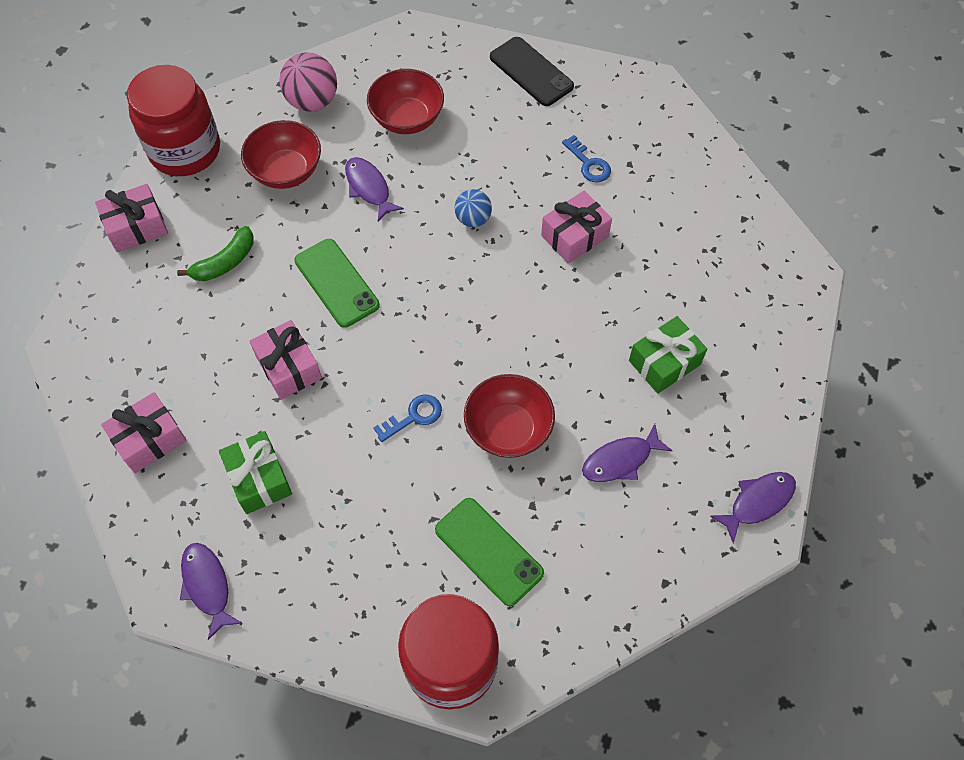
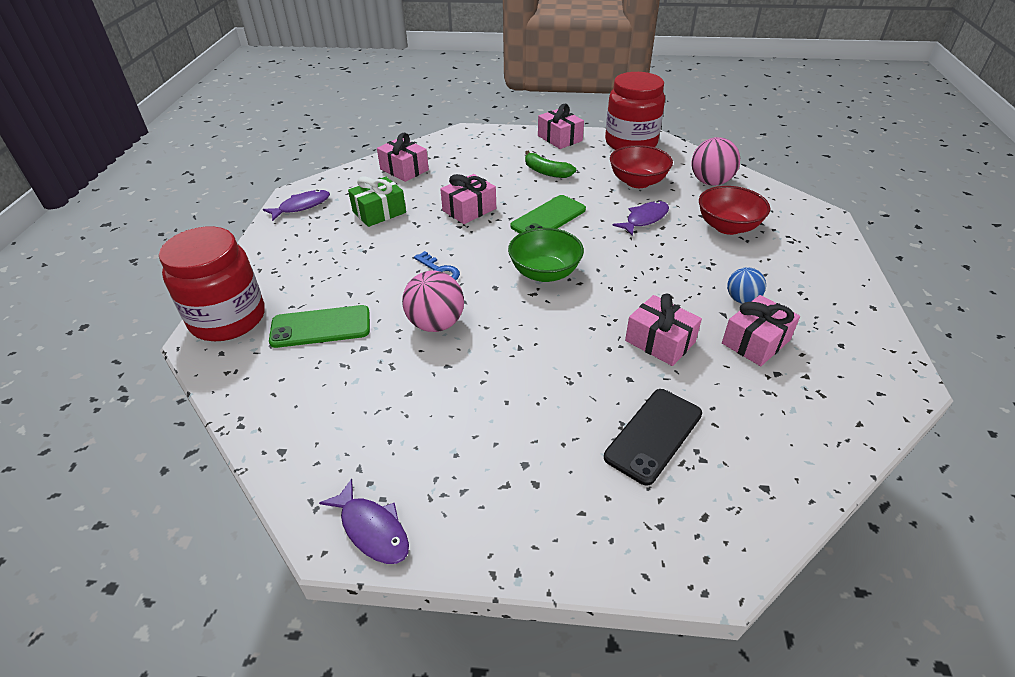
camera: 80 degrees right, 20 degrees down
green phone [435,498,544,606] -> green phone turned 45 degrees clockwise [269,305,370,348]
blue ball [454,189,492,227] -> blue ball moved to [727,267,766,304]
red bowl [464,374,555,458] -> pink ball [402,271,464,332]
black phone [490,37,574,106] -> black phone moved to [604,389,702,486]
blue key [562,135,611,183] -> pink gift [722,295,800,366]
purple fish [582,424,673,482] -> none
green gift [629,316,707,394] -> none
none -> green bowl [508,228,584,282]

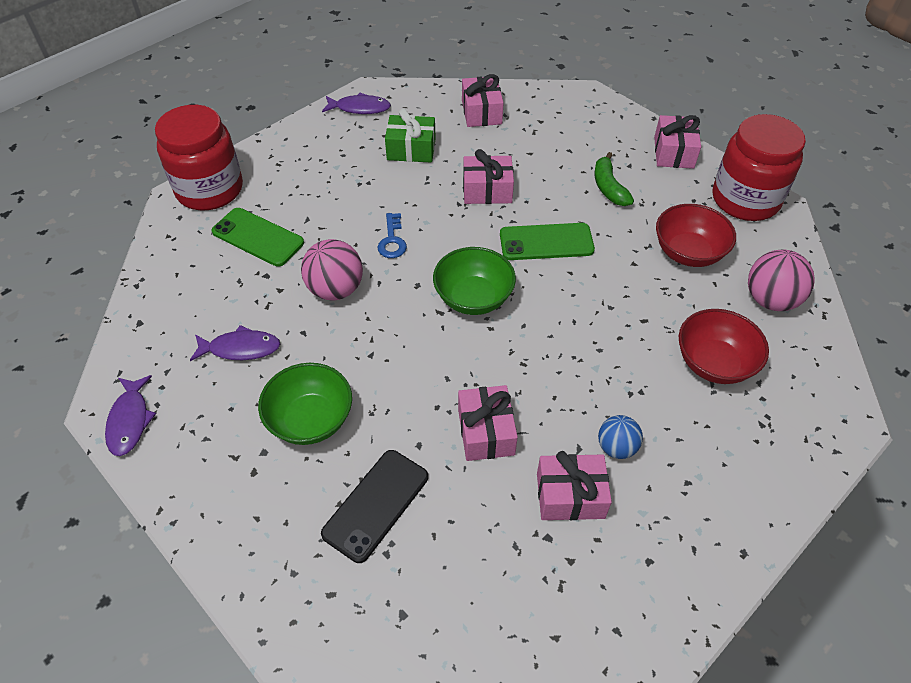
camera: 40 degrees right, 10 degrees up
black phone [604,389,702,486] -> black phone turned 45 degrees counterclockwise [321,450,428,563]
purple fish [613,201,669,236] -> purple fish moved to [190,325,280,361]
none -> green bowl [258,363,352,445]

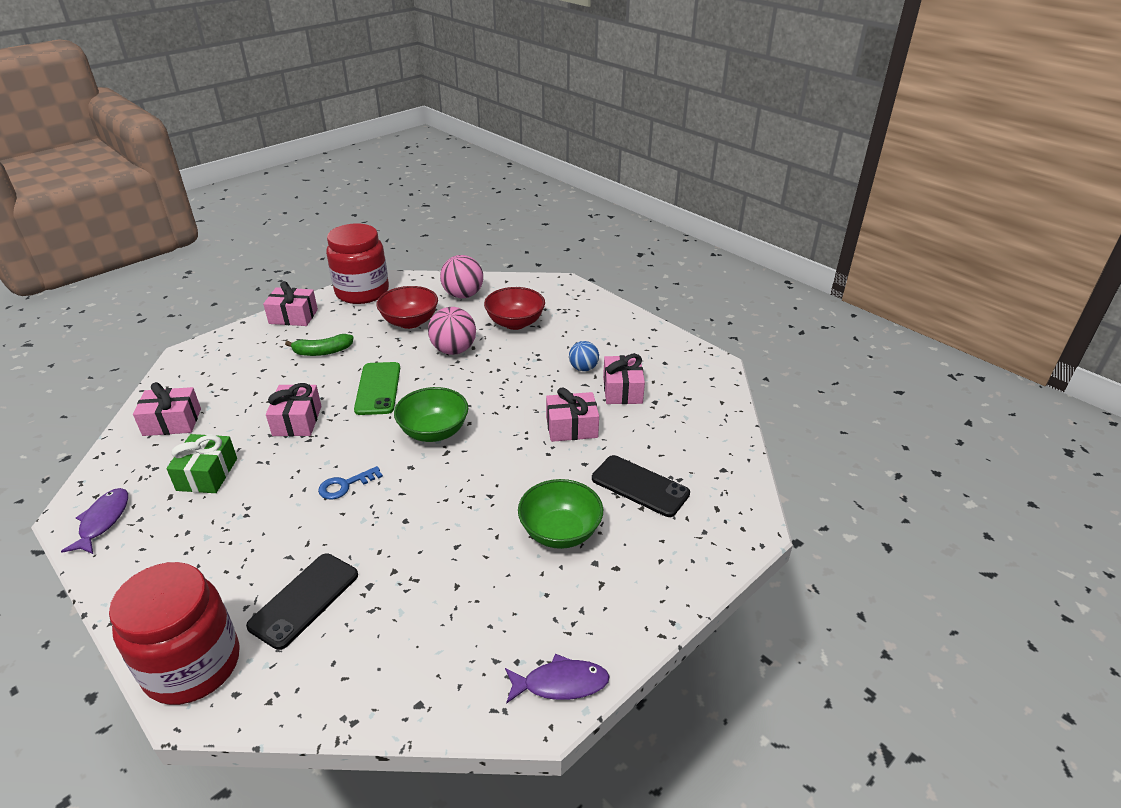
camera: 90 degrees left, 15 degrees down
purple fish [190,325,280,361] -> none
green phone [211,208,304,267] -> black phone [246,554,358,650]
pink ball [301,239,363,300] -> pink ball moved to [428,307,476,355]
blue key [378,213,407,258] -> blue key turned 150 degrees clockwise [318,466,383,500]

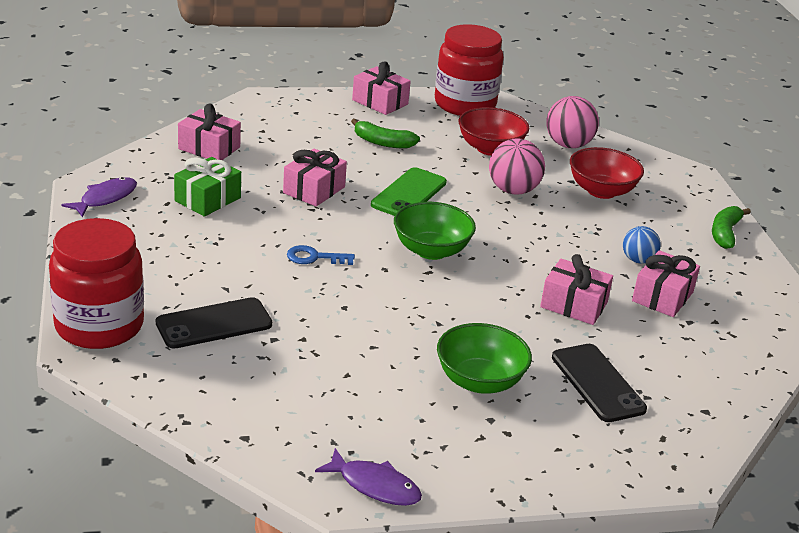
camera: 30 degrees right, 5 degrees down
none -> green banana [712,206,751,249]

